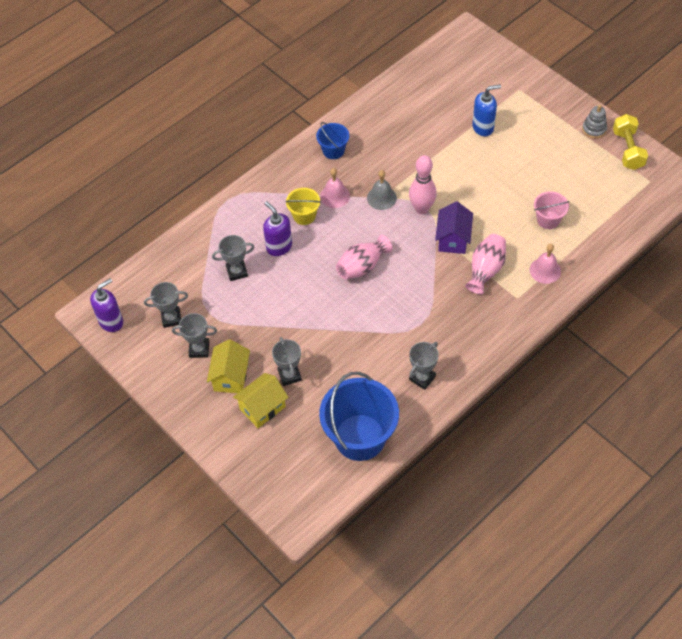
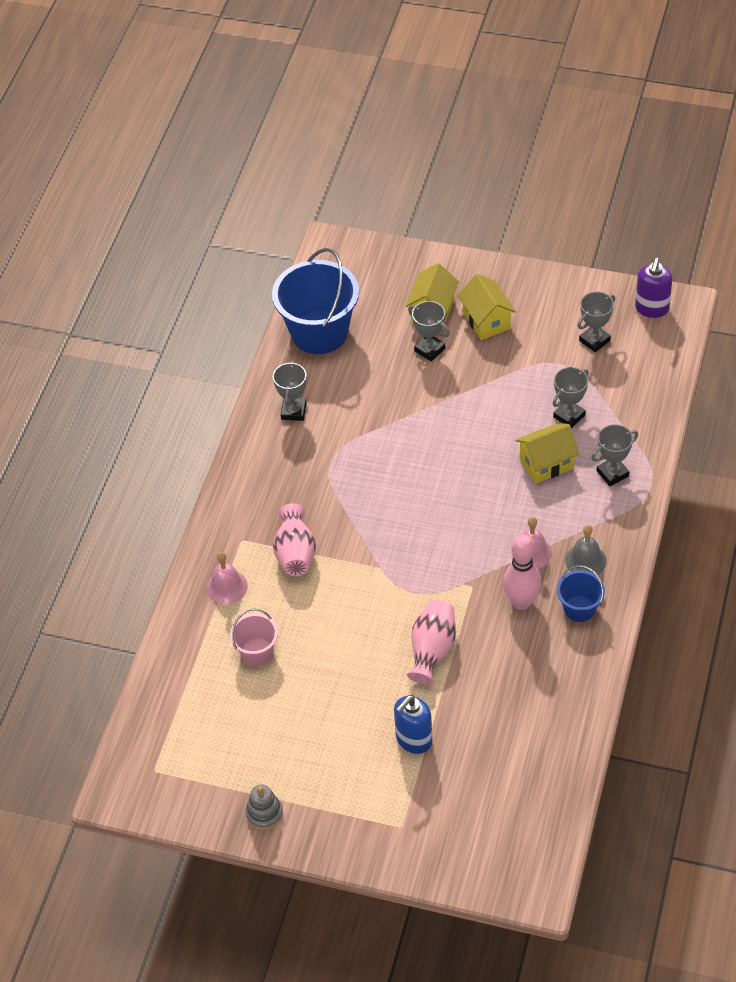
camera: 150 degrees right, 5 degrees down
grey trophy [172,313,217,358] -> grey trophy moved to [591,424,638,486]
purple soap dispenser [263,201,292,256] -> yellow house [515,423,580,484]
yellow bucket [285,188,321,225] -> none
pink vase [336,235,392,279] -> pink vase moved to [407,600,456,685]
grey bell [367,170,397,210] -> grey bell moved to [565,525,607,575]
pink bowling pin [409,155,437,214] -> pink bowling pin moved to [503,534,541,610]
purple house [435,201,473,254] -> none
yellow dumbbell [613,114,648,170] -> none

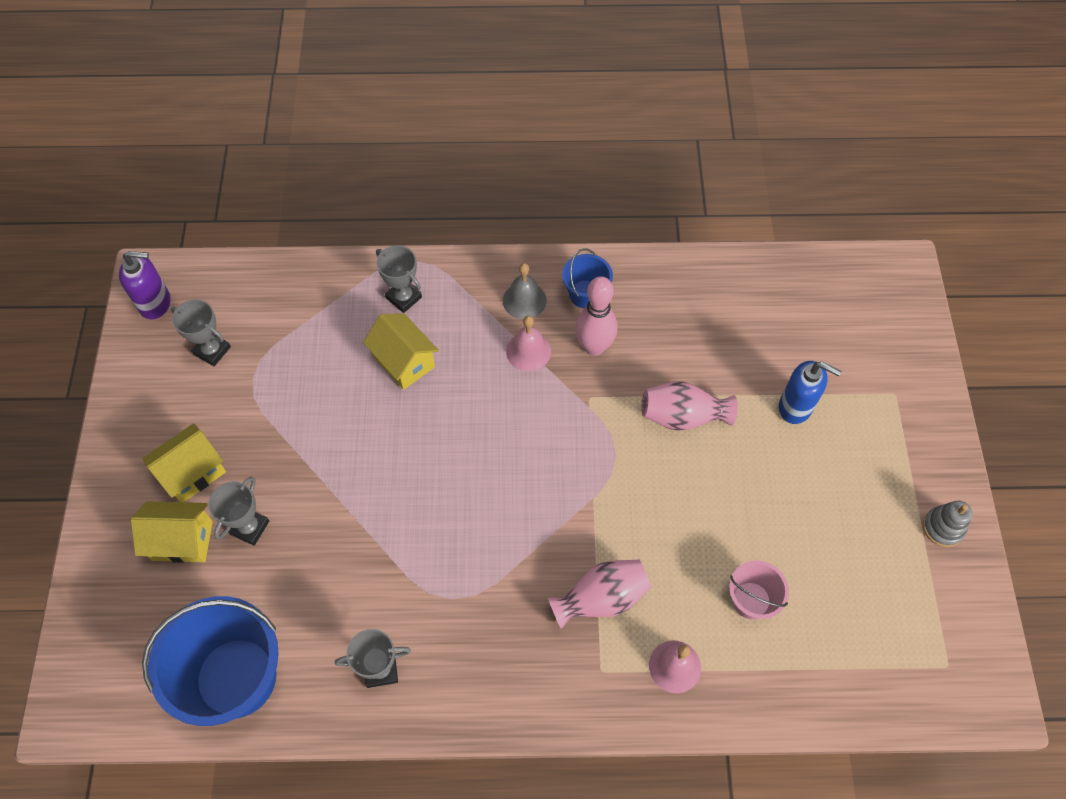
camera: 110 degrees left, 10 degrees up
grey trophy [553,367,589,428] -> none

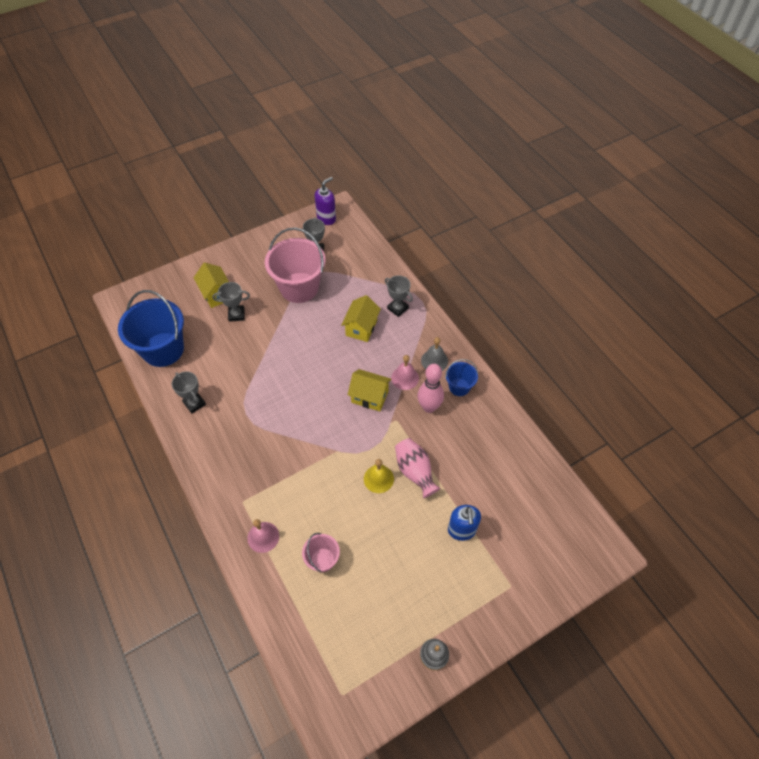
camera: 60 degrees right, 5 degrees down
purple soap dispenser [119,251,170,319] -> purple soap dispenser turned 105 degrees counterclockwise [315,177,336,225]
yellow house [142,423,226,502] -> yellow house moved to [348,369,392,411]
grey trophy [376,245,422,313] -> grey trophy turned 60 degrees counterclockwise [385,275,413,317]
pink vase [548,560,652,629] -> none
none -> pink bucket [265,227,325,303]
none -> yellow bell [364,459,394,493]

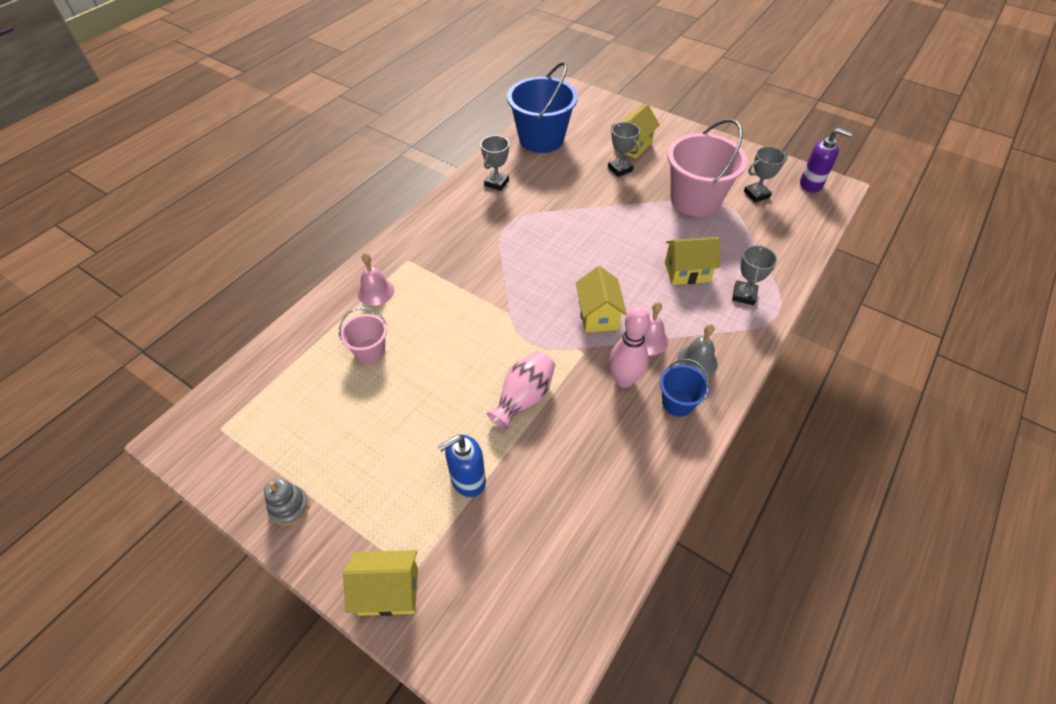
camera: 65 degrees right, 5 degrees down
yellow bell [364,459,394,493] -> none
none -> yellow house [343,550,418,616]

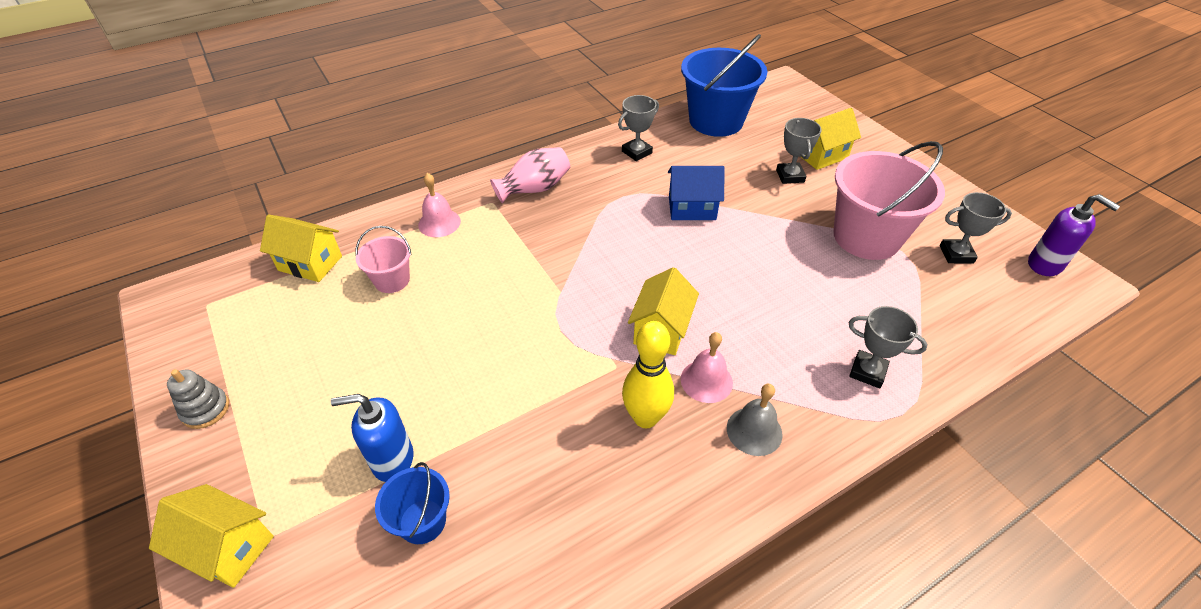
camera: 25 degrees right, 5 degrees down
pink vase [487,351,555,430] -> pink vase moved to [490,147,570,203]
pink bowling pin [609,307,650,388] -> yellow bowling pin [622,321,674,429]
blue bucket [660,359,710,417] -> blue bucket moved to [375,462,450,544]
yellow house [665,237,720,285] -> yellow house moved to [260,214,342,282]
grey trophy [732,245,777,305] -> grey trophy turned 75 degrees clockwise [849,306,928,388]
none -> blue house [668,166,725,220]

